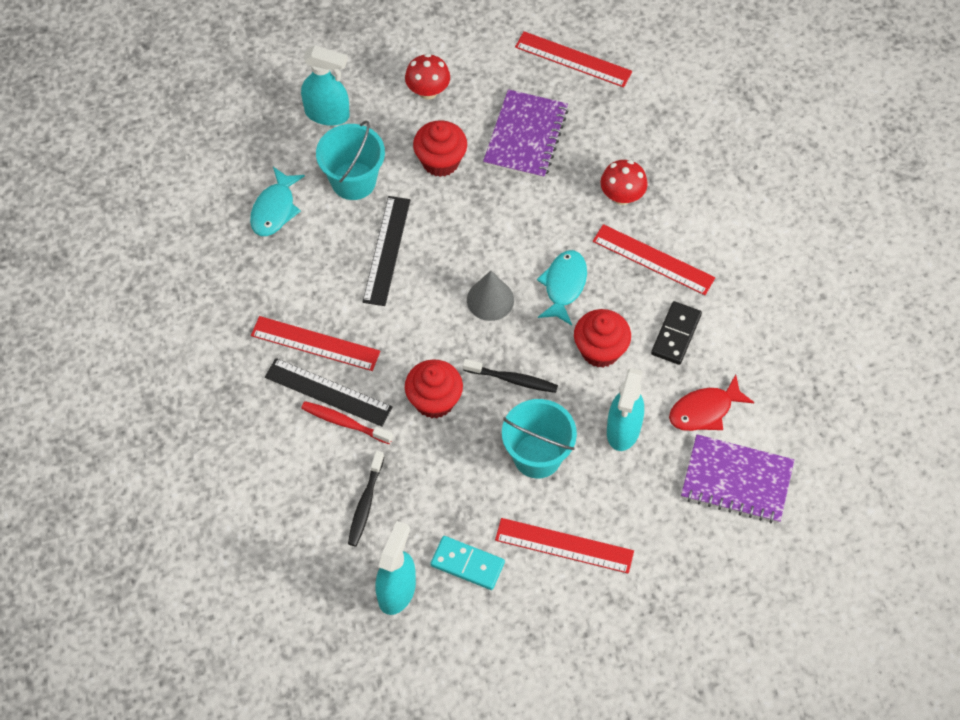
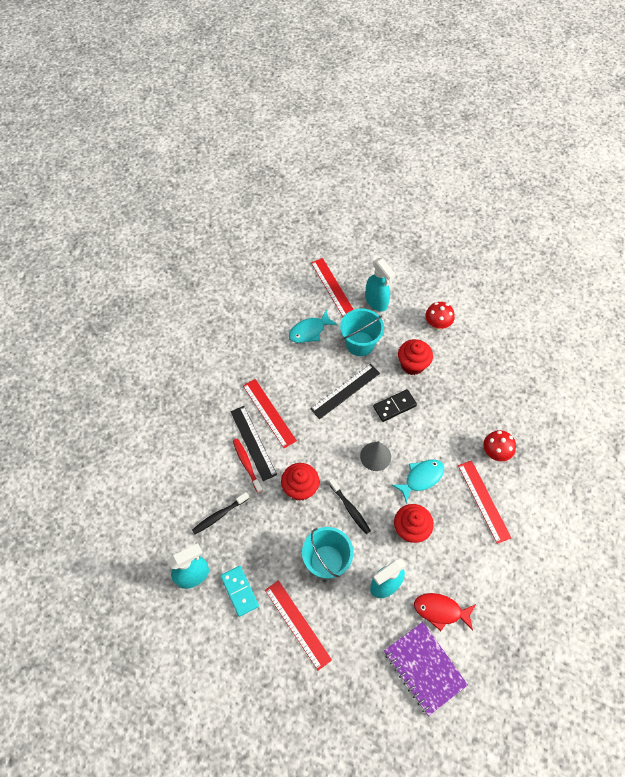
camera: 40 degrees right, 0 degrees up
purple notebook [483,89,569,179] -> none
red ruler [515,31,632,88] -> red ruler moved to [311,258,354,317]
black domino [651,301,702,365] -> black domino moved to [373,389,417,422]

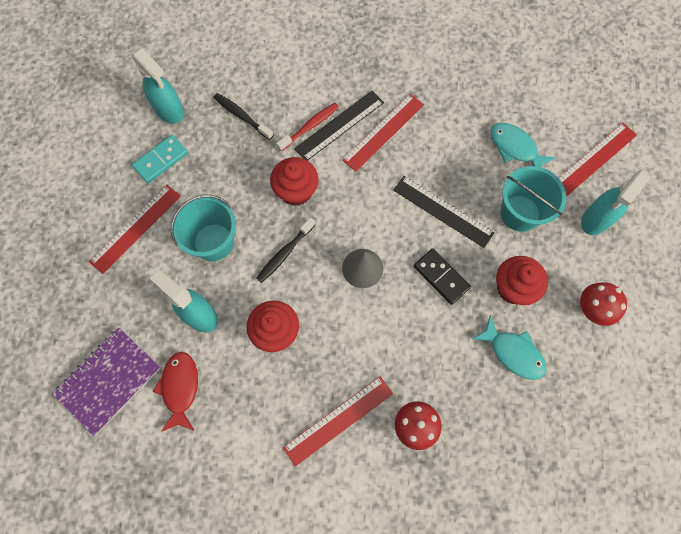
camera: 75 degrees right, 10 degrees up
turquoise fish [392,459,444,503] -> turquoise fish moved to [473,315,547,380]

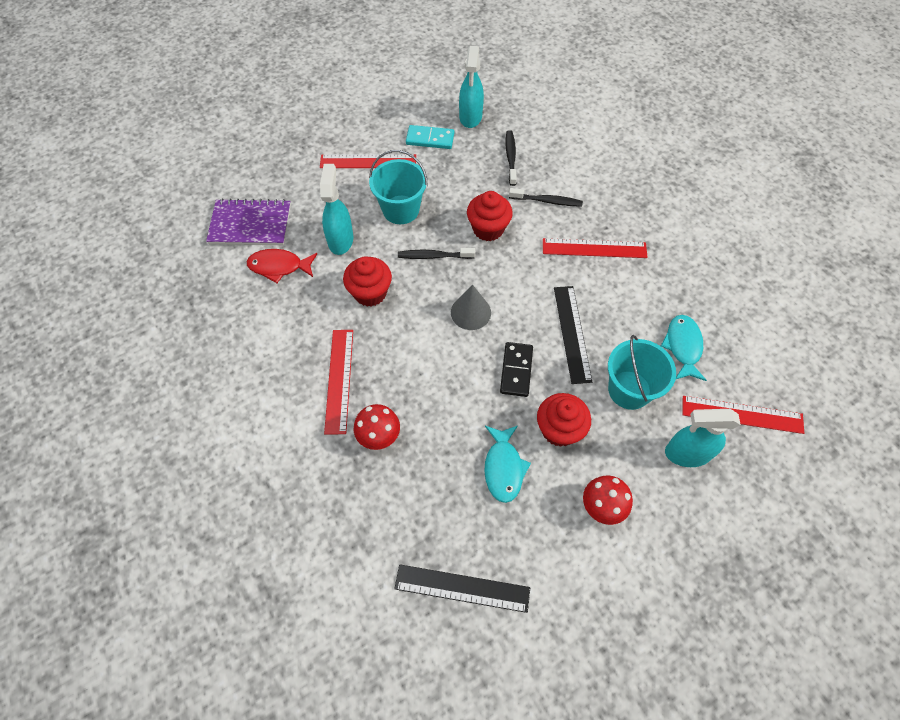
camera: 50 degrees right, 10 degrees down
red fish [153,352,198,432] -> red fish turned 135 degrees counterclockwise [247,249,317,283]
red toothbrush [276,103,339,151] -> black toothbrush [509,188,583,207]
red ruler [283,376,393,466] -> red ruler turned 75 degrees clockwise [324,330,353,434]
black ruler [294,91,384,161] -> black ruler moved to [394,564,530,613]

